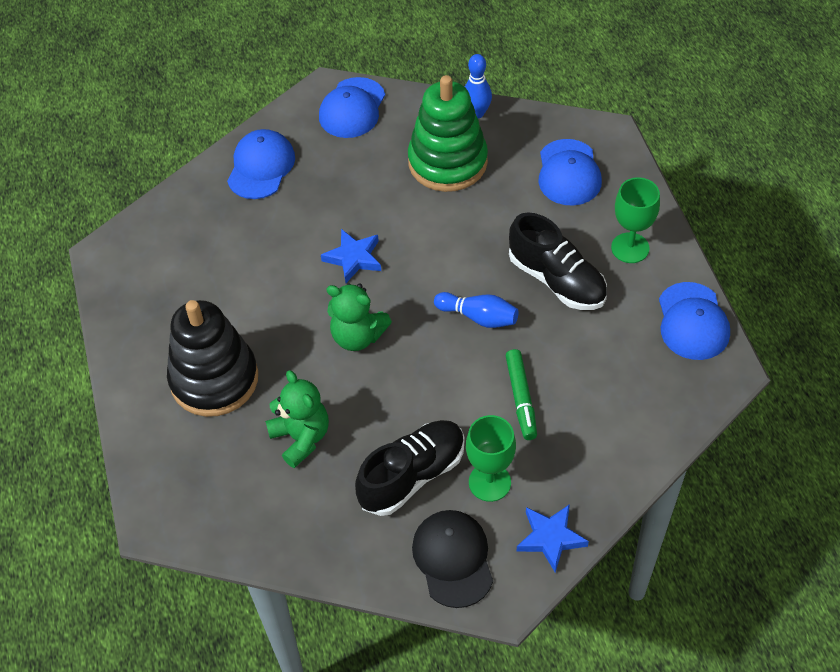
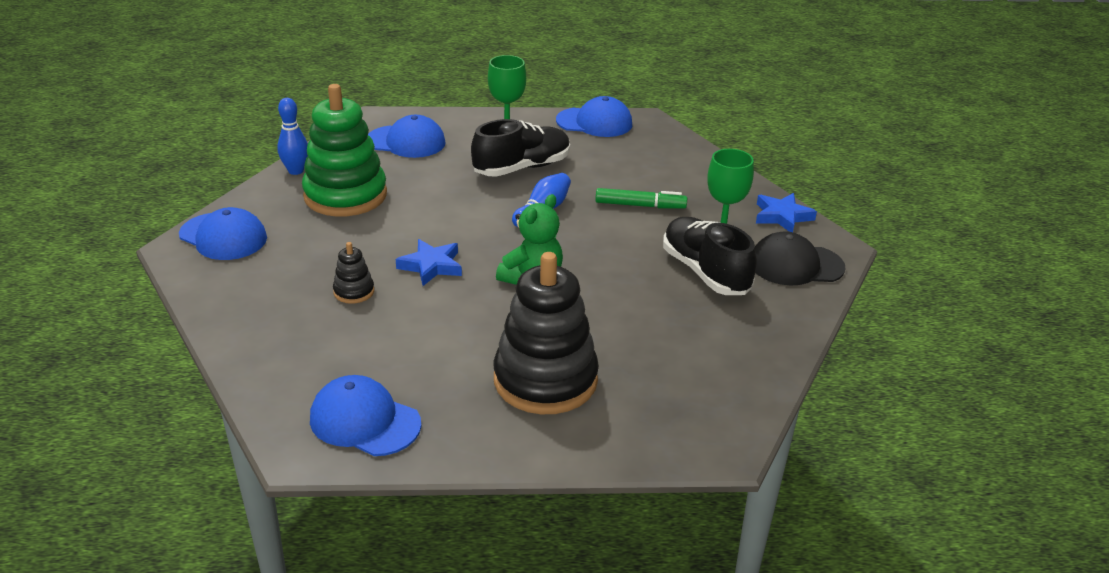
camera: 80 degrees left, 20 degrees down
blue cap [227,129,295,199] -> blue cap moved to [310,375,421,456]
green teddy bear [265,370,329,468] -> none
none -> black stacking toy [333,242,374,304]

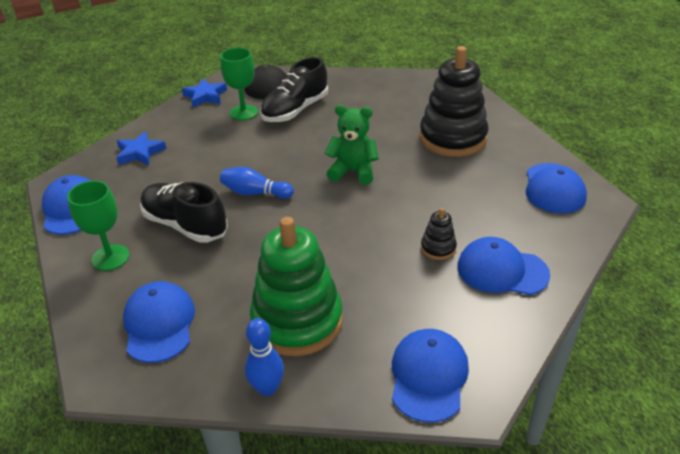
camera: 110 degrees left, 5 degrees up
blue star [396,239,462,286] -> blue star moved to [116,131,166,165]
green marker [595,188,687,208] -> none
none -> blue cap [457,237,550,295]

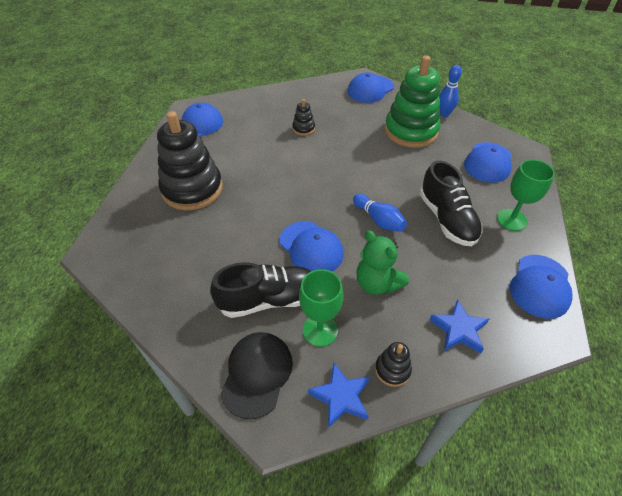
camera: 145 degrees left, 10 degrees up
green teddy bear [325,105,379,185] -> green teddy bear moved to [356,230,409,295]
blue cap [457,237,550,295] -> blue cap moved to [279,221,344,272]
none -> black stacking toy [375,342,412,387]

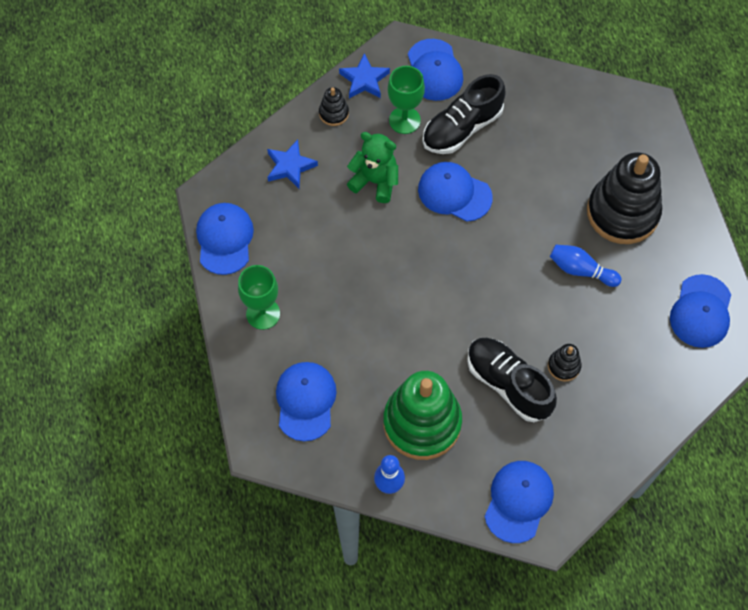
camera: 155 degrees right, 15 degrees up
black cap [220,332,293,420] -> blue cap [408,39,463,101]
blue bowling pin [353,194,407,232] -> blue bowling pin moved to [550,245,622,287]
black shoe [420,160,483,246] -> black shoe moved to [467,338,557,422]

